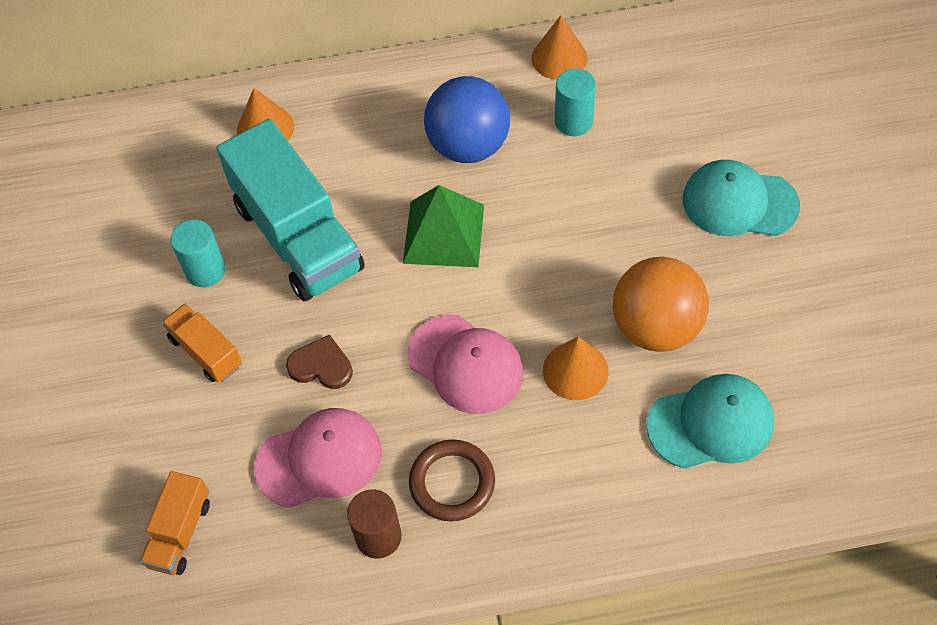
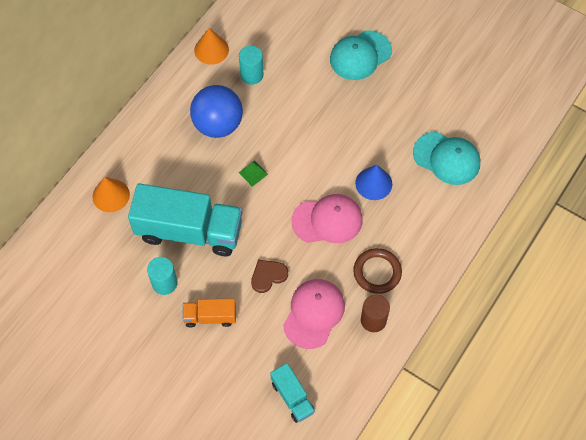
camera: 50 degrees left, 5 degrees up
orange truck [140,471,210,575] -> turquoise truck [270,363,315,423]
green pyramid [403,185,484,267] -> green pyramid [239,160,268,187], size x0.47
orange cone [543,336,609,400] -> blue cone [355,165,392,200]
orange ball [613,257,709,352] -> none
turquoise cap [647,374,774,469] -> turquoise cap turned 90 degrees clockwise [413,132,480,185]

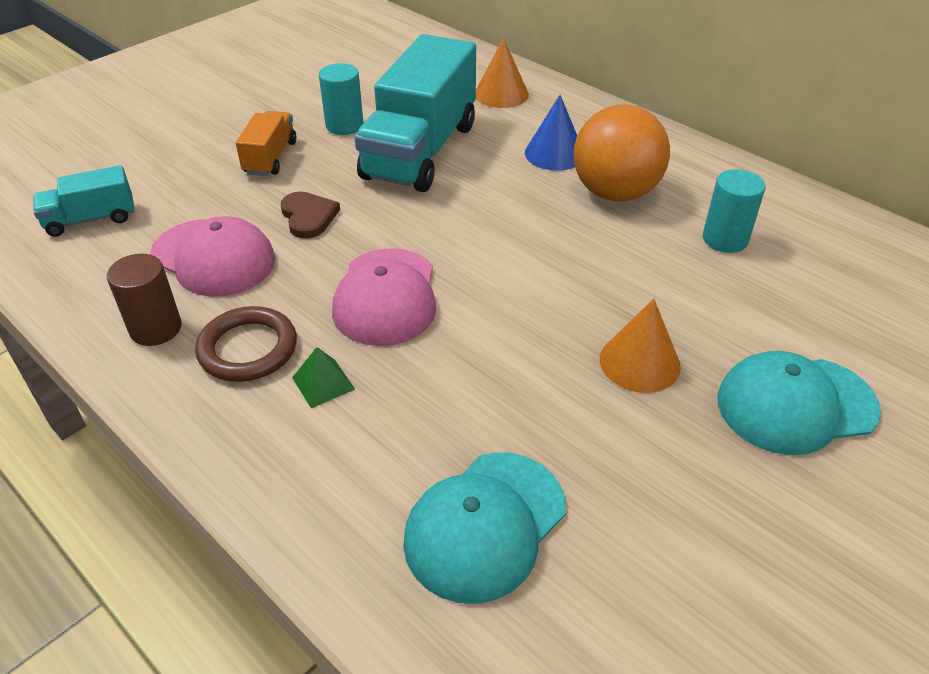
camera: 100 degrees right, 20 degrees down
blue ball [190,85,243,138] -> orange ball [574,104,670,201]
orange cone [194,28,229,65] -> orange cone moved to [600,299,681,393]
green pyramid [239,160,268,187] -> green pyramid moved to [292,347,355,408]
turquoise cap [330,30,392,80] -> turquoise cap turned 75 degrees counterclockwise [718,351,881,455]
blue cone [355,165,392,200] -> blue cone moved to [525,95,577,171]

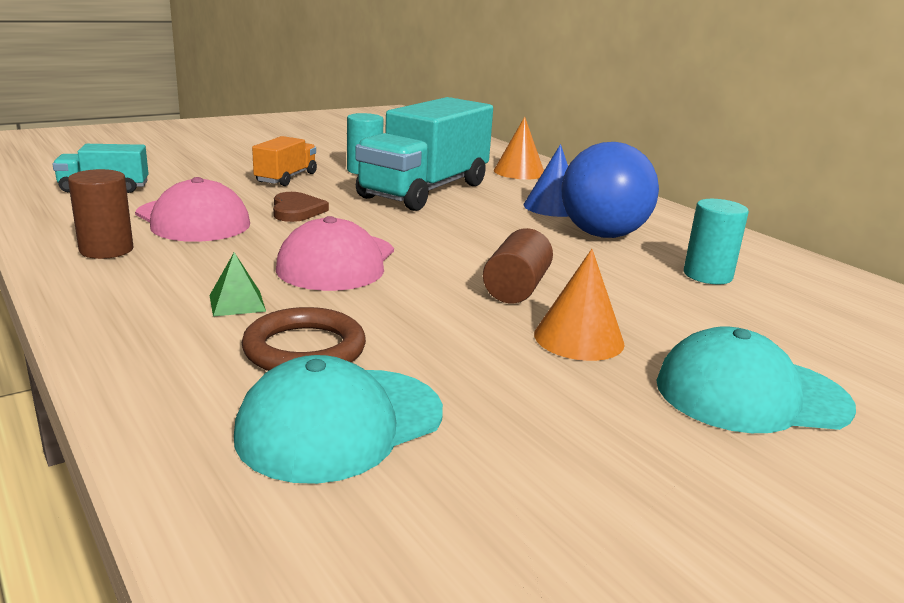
camera: 10 degrees right, 20 degrees down
brown ring [195,306,297,382] -> brown ring moved to [242,307,366,371]
orange ball [574,104,670,201] -> blue ball [561,142,659,238]
none -> brown cylinder [483,228,553,303]

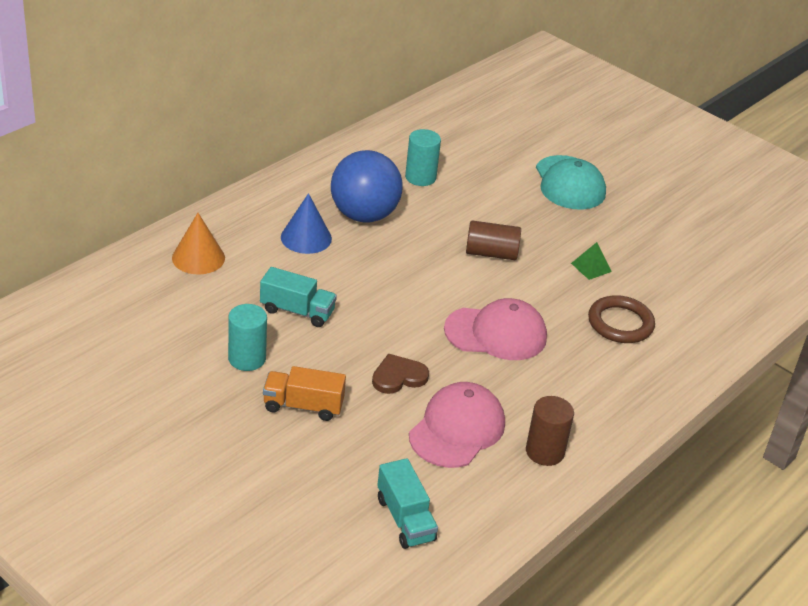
camera: 105 degrees left, 15 degrees up
green pyramid [209,252,266,317] -> green pyramid moved to [571,242,612,280]
turquoise cap [234,355,443,484] -> none
turquoise truck [355,97,493,211] -> turquoise truck [260,267,337,327], size x0.48
orange cone [534,249,625,361] -> none

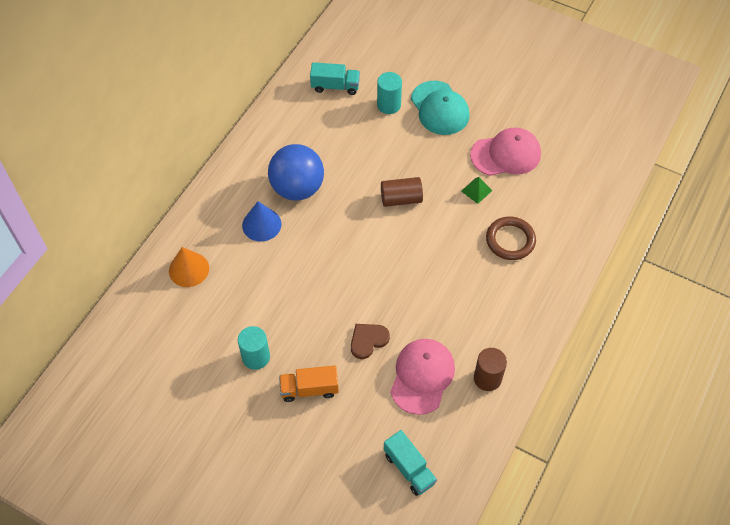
camera: 10 degrees left, 20 degrees up
turquoise truck [260,267,337,327] -> turquoise truck moved to [310,62,360,95]
turquoise cylinder [405,129,441,186] -> turquoise cylinder moved to [377,72,402,114]
pink cap [444,298,547,360] -> pink cap moved to [470,128,541,176]

